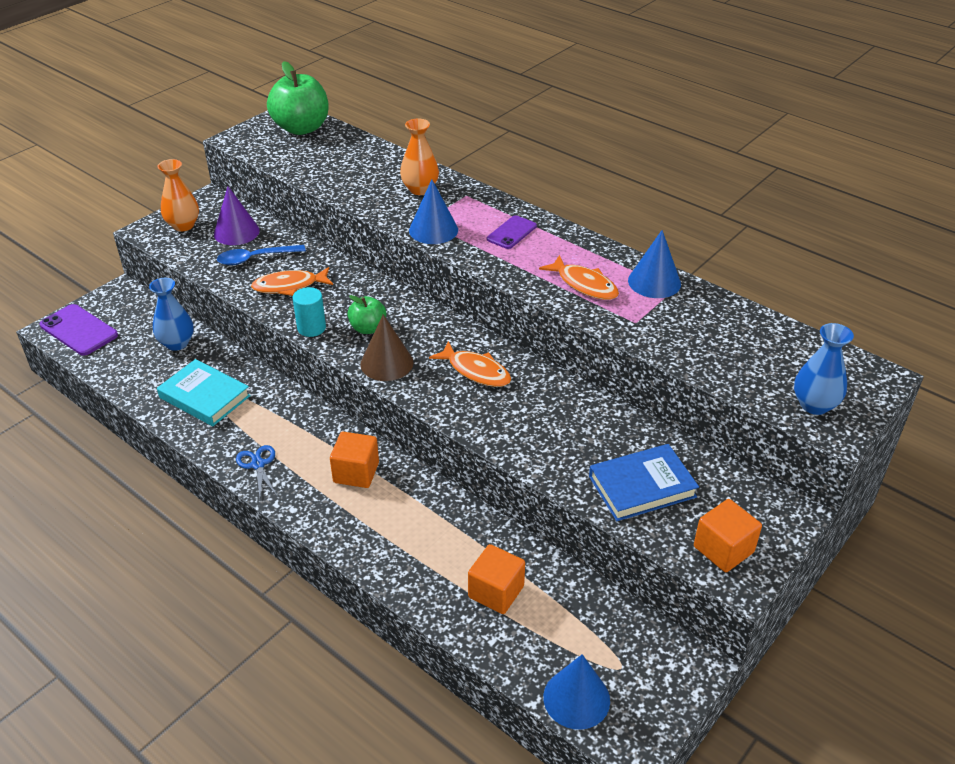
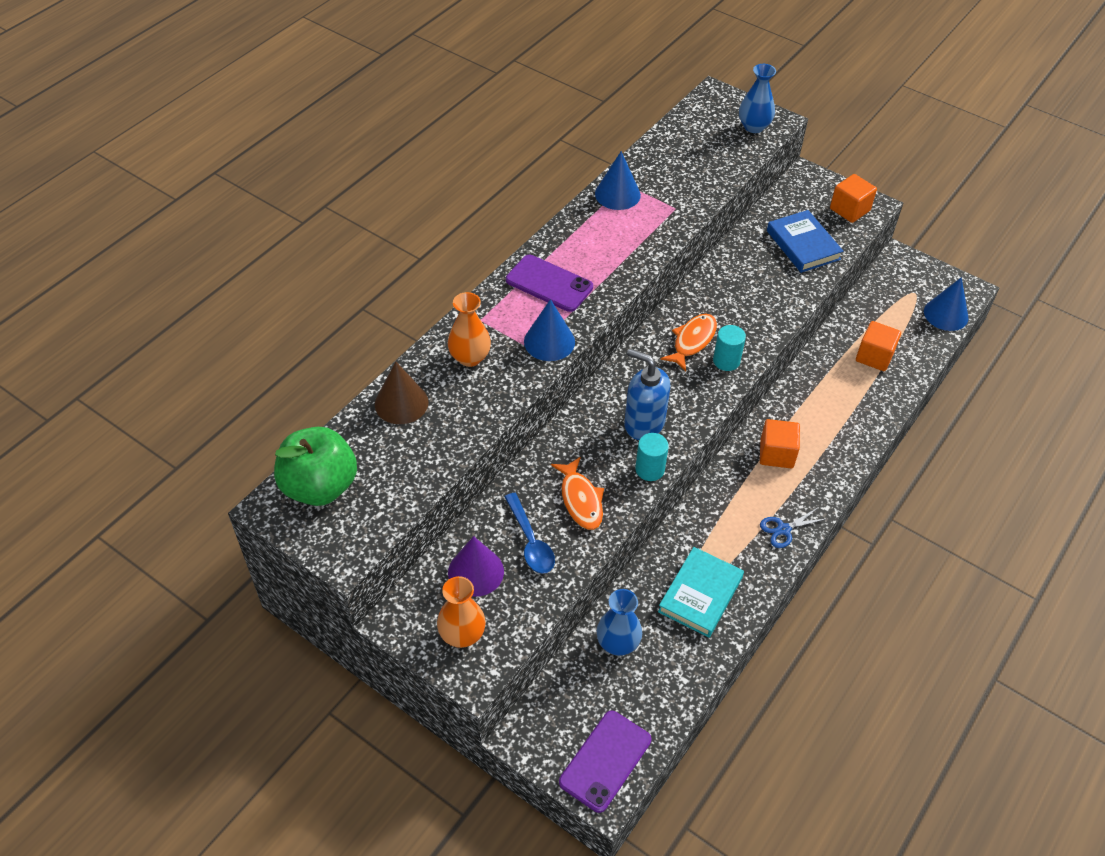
camera: 95 degrees left, 10 degrees up
green apple [347,295,387,334] -> blue soap dispenser [624,349,670,440]
brown cone [360,314,414,381] -> brown cone moved to [375,362,428,424]
purple phone [487,215,537,249] -> purple phone [506,255,593,312], size x1.57
orange fish [539,255,619,300] -> none
none -> turquoise cylinder [713,325,746,371]

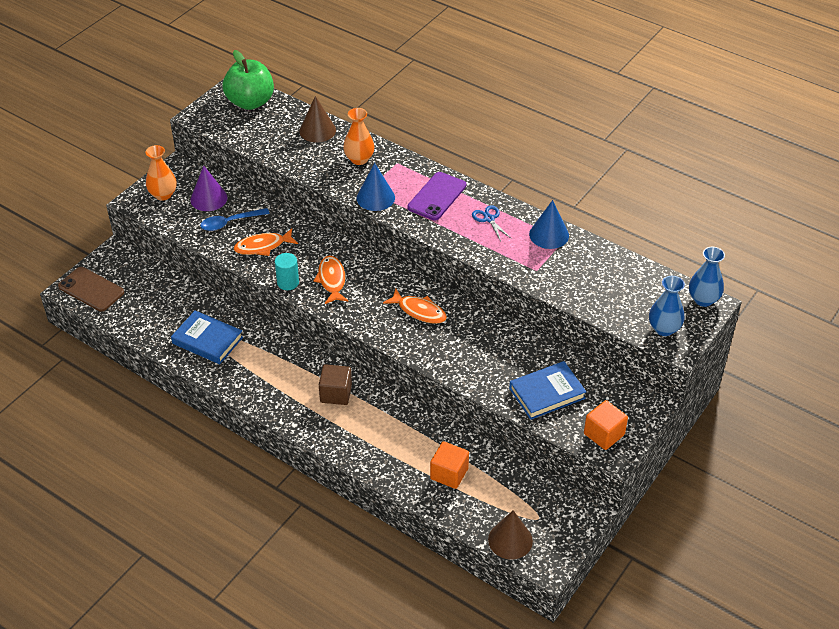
camera: 90 degrees right, 5 degrees down
purple phone [559,711,651,813] -> brown phone [58,267,124,311]
blue vase [597,589,642,656] -> blue vase moved to [689,247,725,307]
blue soap dispenser [624,349,670,440] -> orange fish [313,256,348,304]
turquoise book [658,547,744,638] -> blue book [171,310,243,364]
turquoise cylinder [713,325,746,371] -> none
orange cube [760,419,800,468] -> brown cube [319,364,352,405]
blue scissors [760,507,826,548] -> blue scissors moved to [472,205,512,241]
blue cone [924,277,968,331] -> brown cone [488,510,533,560]

